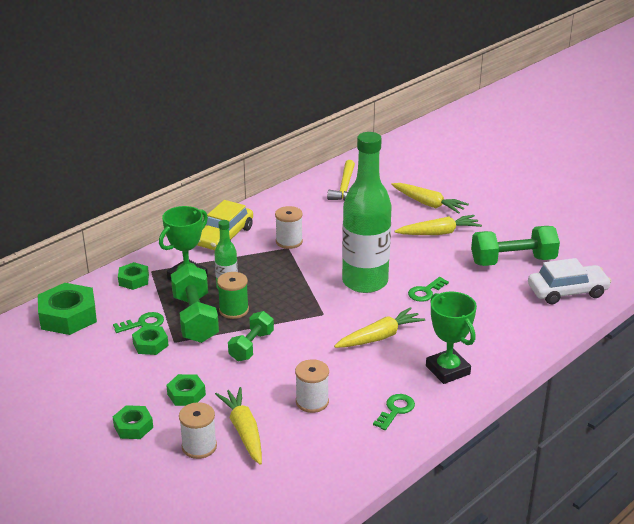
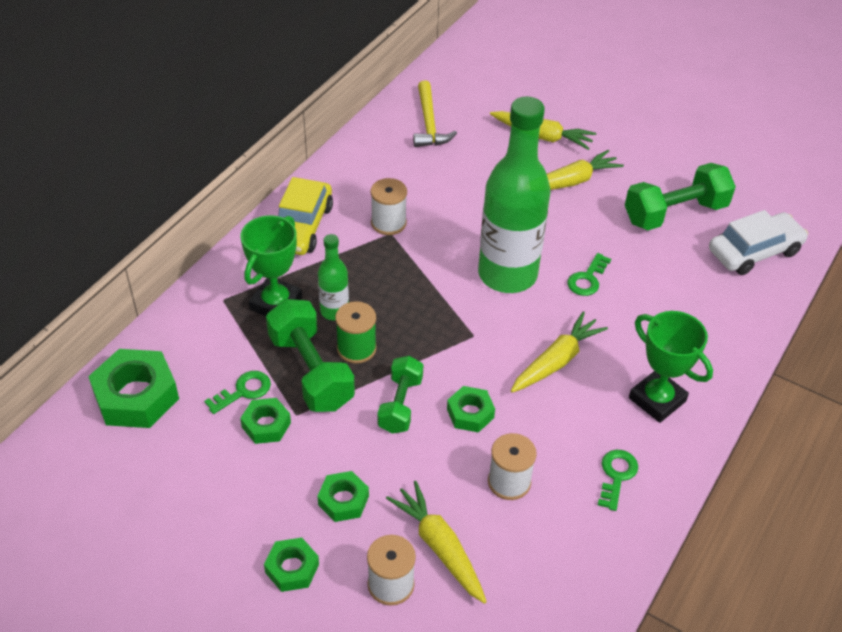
camera: 15 degrees left, 15 degrees up
green nut [118,262,149,290] -> green nut moved to [447,386,495,433]

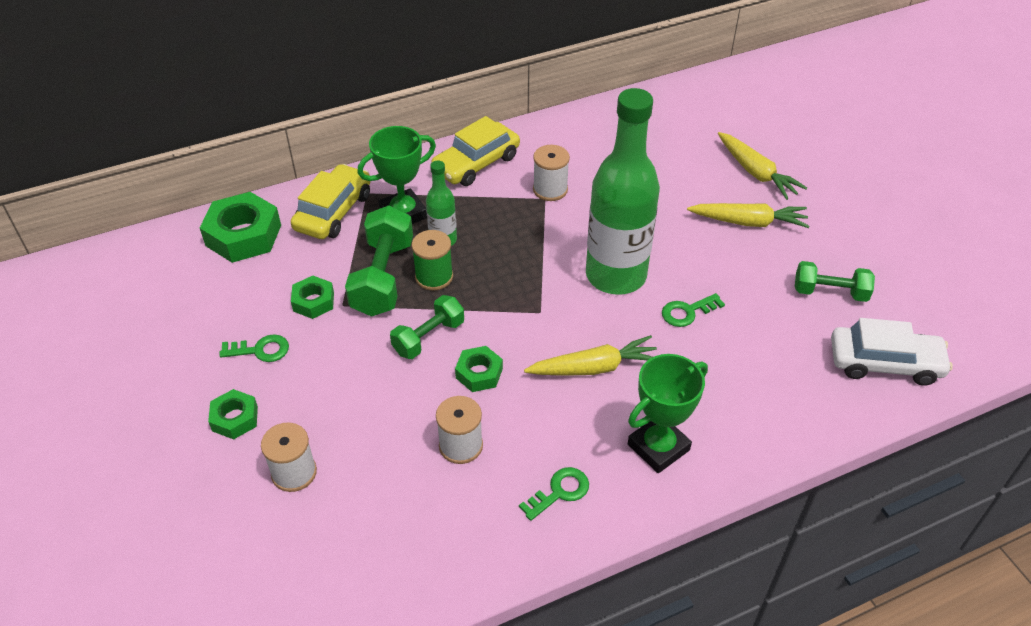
camera: 35 degrees right, 0 degrees up
green key [204,371,271,414] -> green key moved to [219,334,289,362]
green nut [317,471,369,522] -> none
yellow carrot [386,481,487,604] -> none
yellow hammer [413,81,457,147] -> none
green dumbbell [625,163,736,230] -> green dumbbell [795,261,875,302], size x0.63
green trophy [629,311,713,423] -> green trophy turned 60 degrees clockwise [628,354,708,473]
none -> yellow car [291,164,371,239]

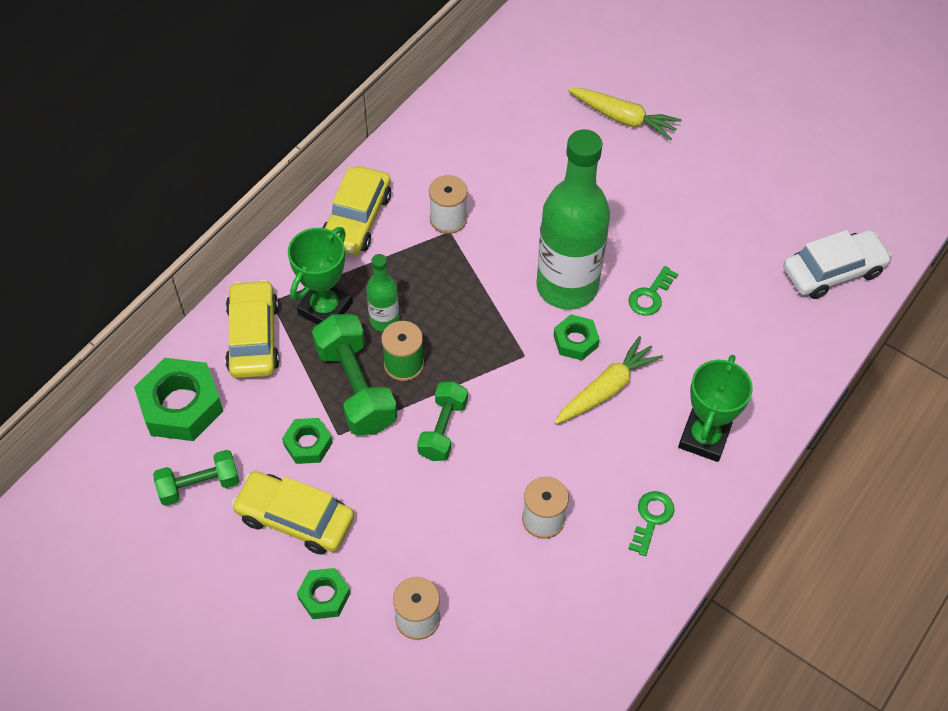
camera: 30 degrees left, 10 degrees up
green key [219,334,289,362] -> yellow car [232,471,354,555]
green nut [455,346,503,392] -> green nut moved to [553,314,600,360]
yellow carrot [687,203,809,228] -> none
green dumbbell [795,261,875,302] -> green dumbbell moved to [153,450,239,506]

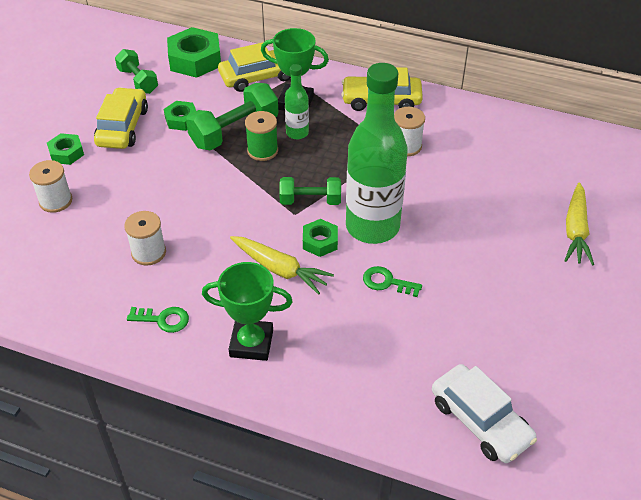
camera: 75 degrees right, 10 degrees down
green dumbbell [417,381,468,461] -> green dumbbell moved to [279,177,341,205]

